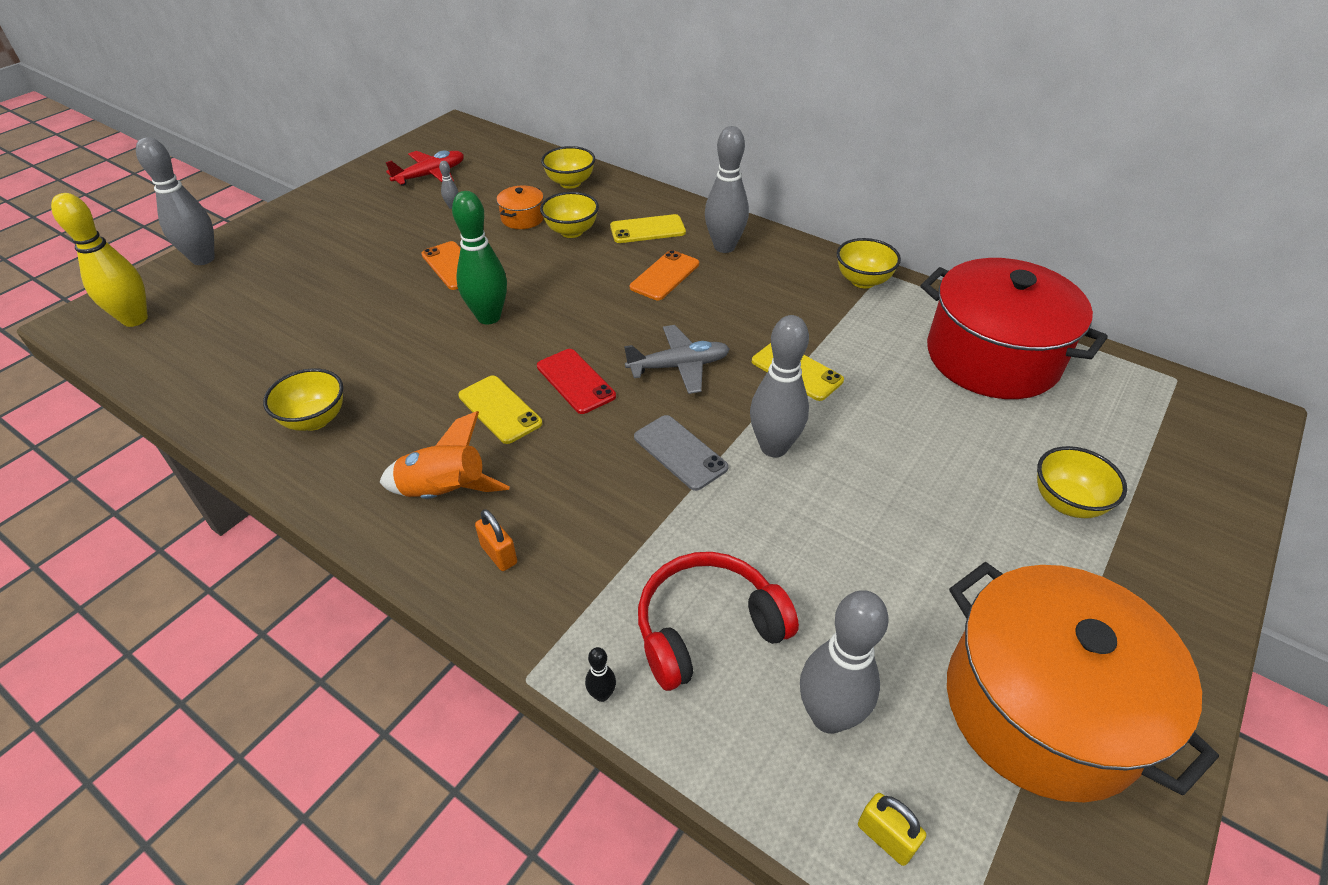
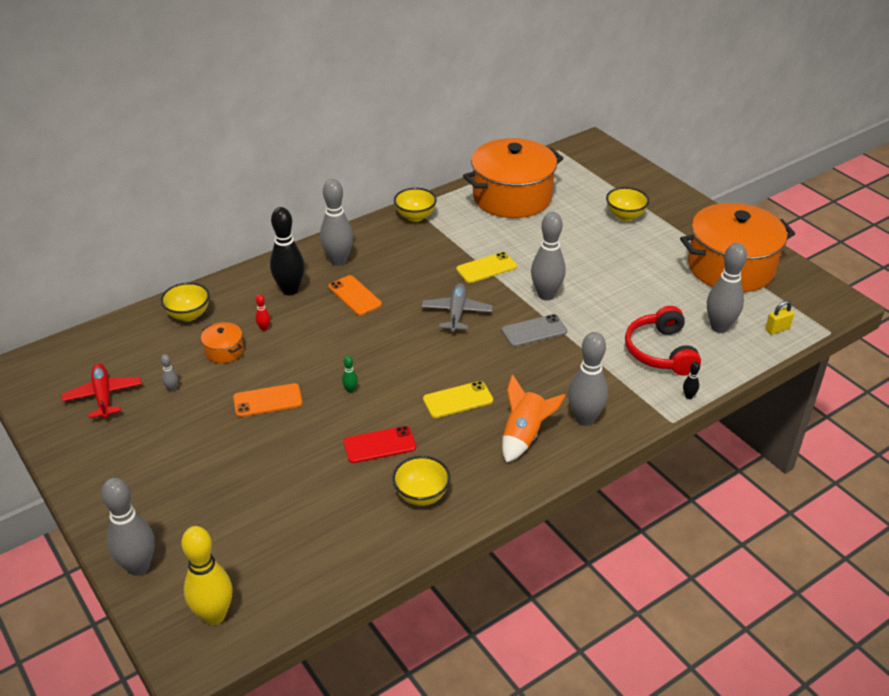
camera: 70 degrees left, 5 degrees down
green bowling pin [452,191,507,325] -> green bowling pin [342,356,358,393], size x0.42
orange padlock [475,509,517,571] -> grey bowling pin [568,332,608,426]
red phone [537,349,616,414] -> red phone moved to [343,426,416,463]
yellow bowl [540,192,599,238] -> red bowling pin [255,294,270,331]
yellow phone [610,214,686,243] -> black bowling pin [270,207,305,295]
red pot [921,258,1108,399] -> orange pot [463,138,564,218]

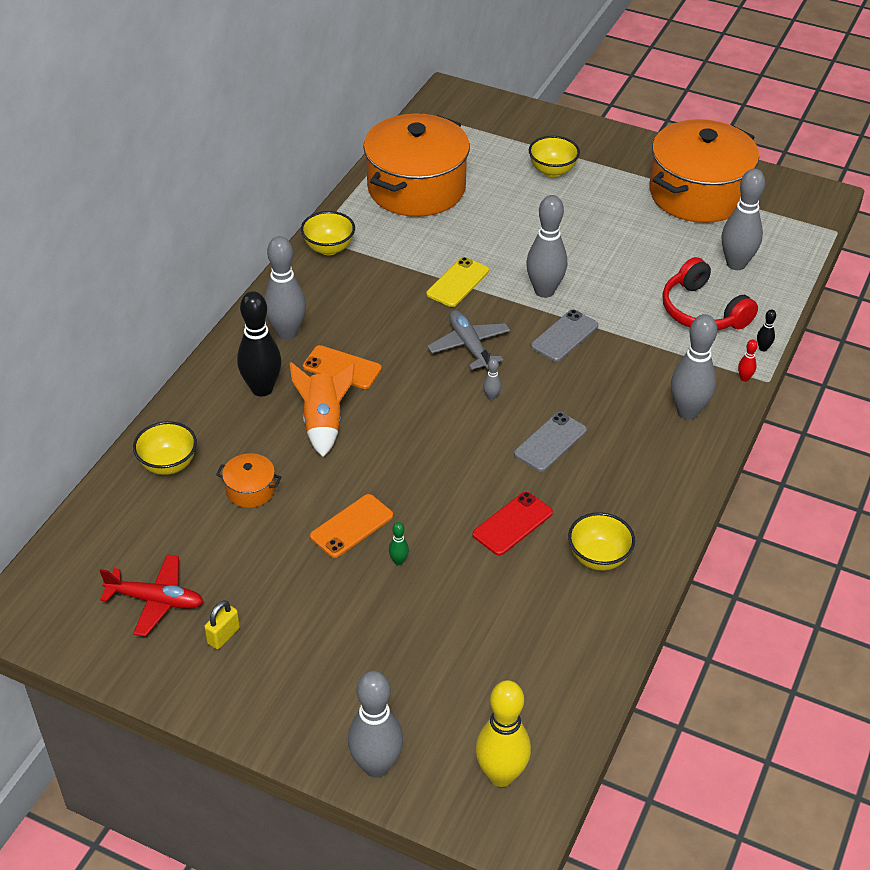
camera: 30 degrees left, 5 degrees up
red plane [61,363,142,419] -> red plane turned 150 degrees clockwise [100,554,204,637]
grey bowling pin [161,354,178,392] -> grey bowling pin moved to [483,358,501,401]
red bowling pin [255,294,270,331] -> red bowling pin moved to [738,339,758,382]
green bowling pin [342,356,358,393] -> green bowling pin moved to [389,522,409,565]
yellow phone [423,381,493,418] -> grey phone [514,412,587,472]
orange rocket [502,374,566,463] -> orange rocket moved to [290,362,355,457]
yellow padlock [765,300,794,335] -> yellow padlock moved to [204,600,240,649]

